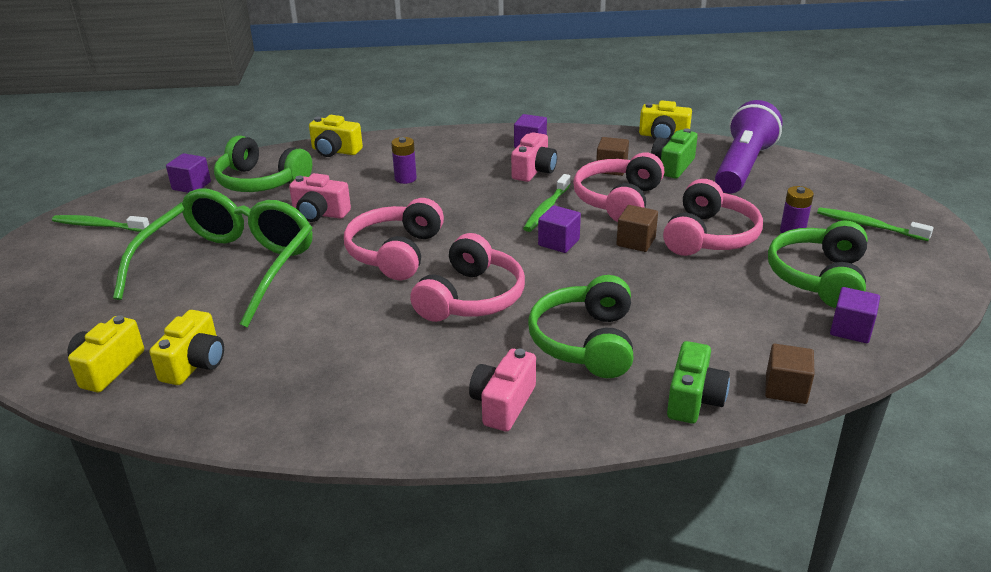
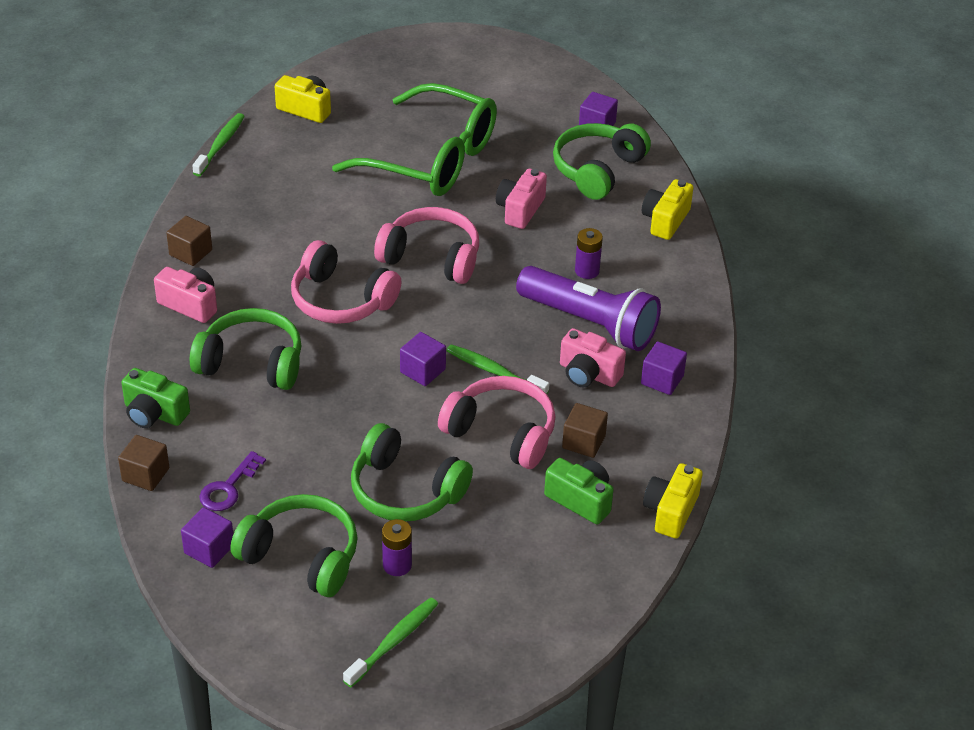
camera: 95 degrees right, 10 degrees up
green toothbrush [52,215,149,232] -> green toothbrush moved to [192,113,245,177]
yellow camera [149,310,224,385] -> none
brown cube [616,205,658,252] -> brown cube moved to [166,216,212,266]
pink headphones [663,179,763,256] -> green headphones [351,423,473,521]
purple flashlight [715,100,783,194] -> purple flashlight moved to [516,266,661,351]
none -> purple key [199,451,266,511]

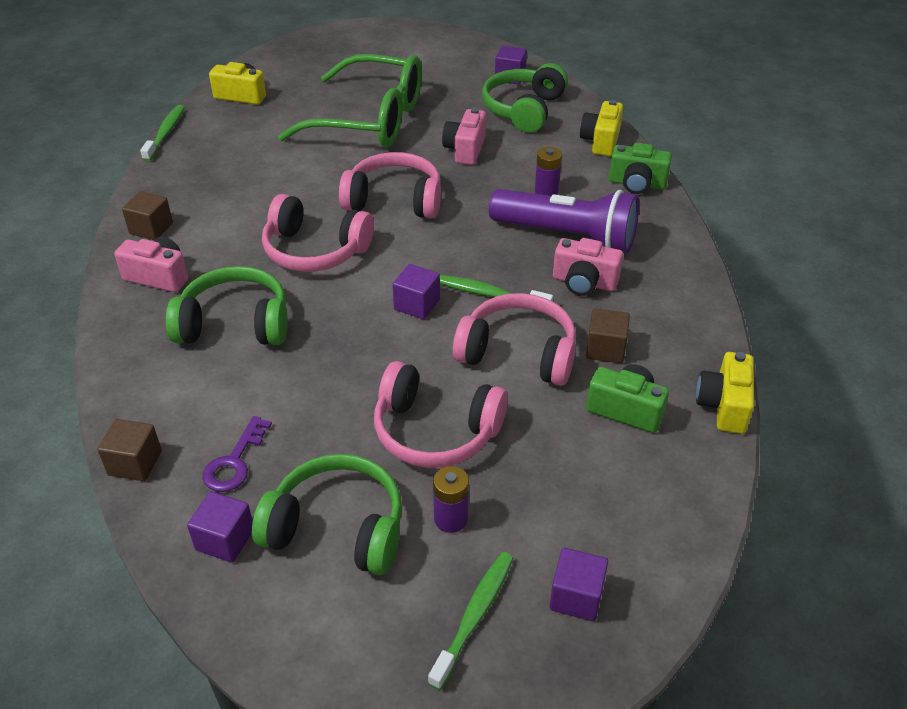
camera: 10 degrees left, 0 degrees up
green camera [121,368,190,428] -> green camera moved to [609,143,672,194]
green headphones [351,423,473,521] -> pink headphones [374,361,508,468]
purple cube [641,341,687,395] -> purple cube moved to [549,548,608,621]

